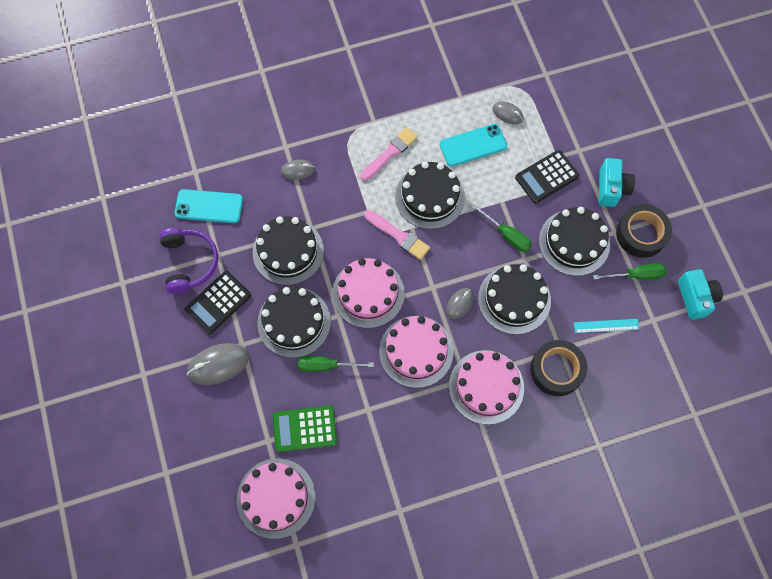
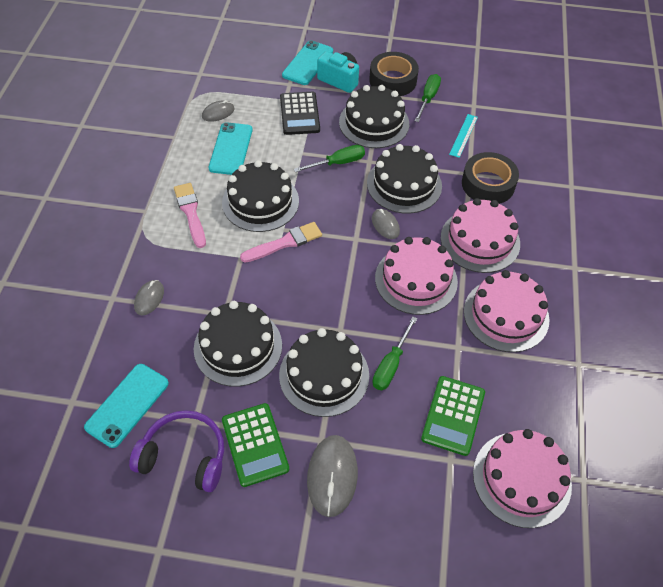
camera: 65 degrees left, 15 degrees down
black calculator [185,271,251,334] -> green calculator [222,403,289,487]
pink cake [332,258,405,328] -> pink cake moved to [464,270,549,352]
turquoise camera [678,269,723,320] -> none
none -> turquoise phone [282,40,333,85]

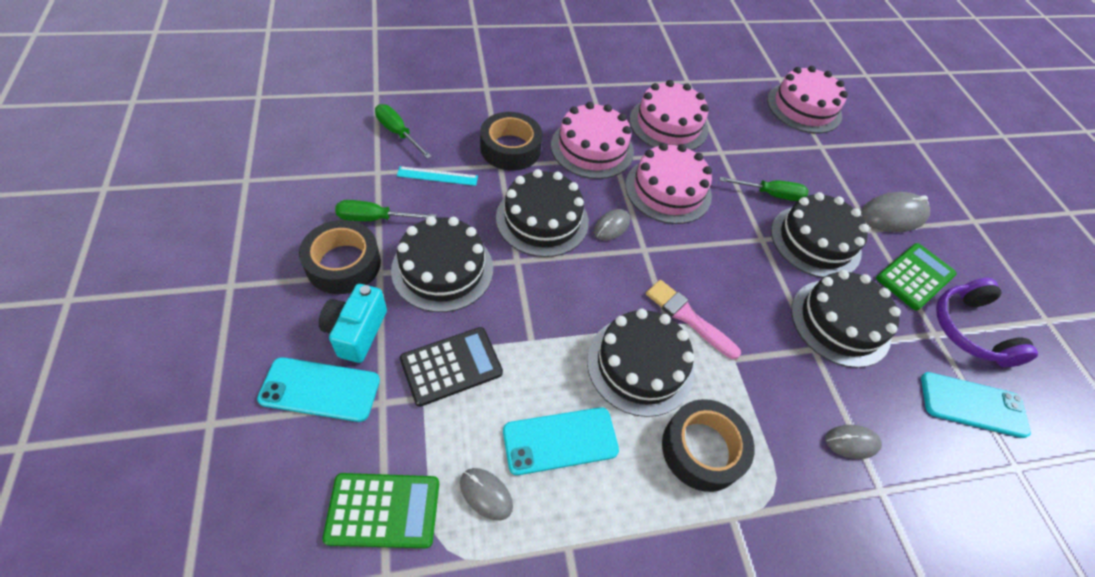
camera: 115 degrees left, 0 degrees up
pink brush [174,183,206,248] -> black tape [662,399,755,492]
green screwdriver [294,145,365,172] -> green screwdriver moved to [375,104,432,159]
green calculator [421,376,485,456] -> green calculator moved to [322,473,439,548]

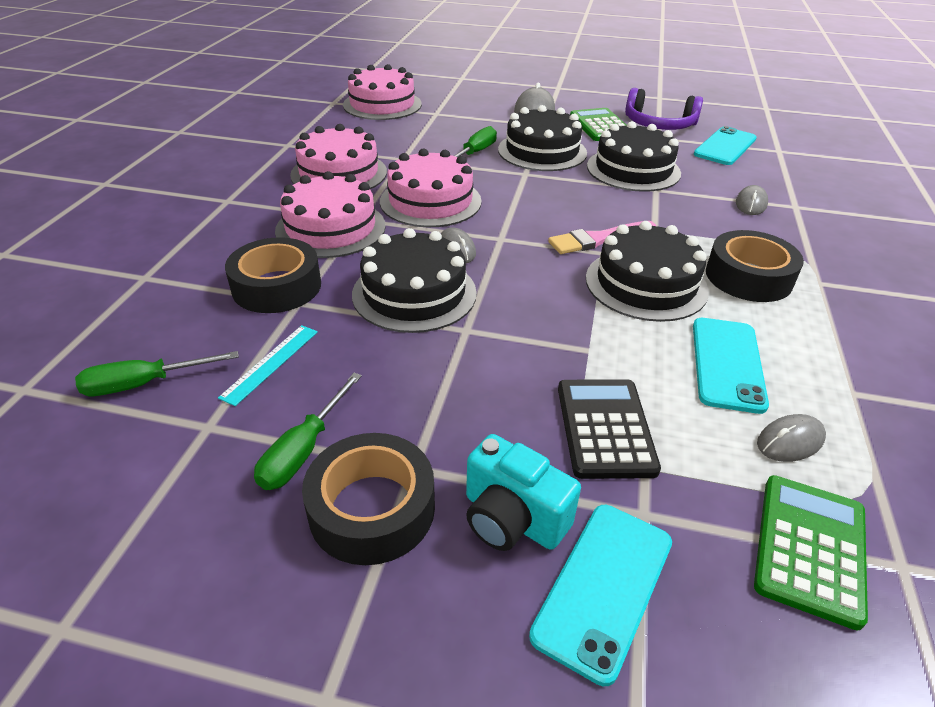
camera: 60 degrees left, 15 degrees down
black cake [391,216,493,312] -> none

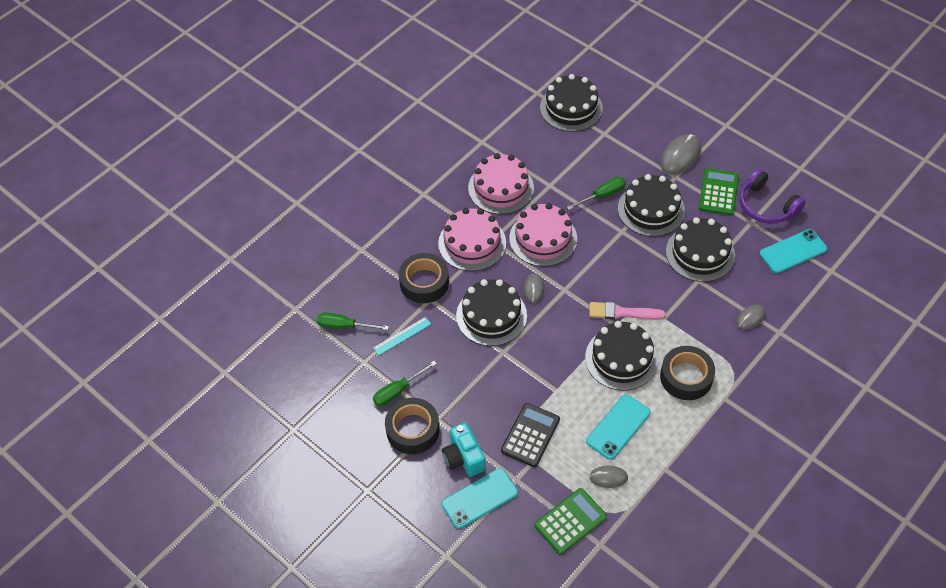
camera: 30 degrees right, 15 degrees up
pink cake [343,64,422,120] -> black cake [540,74,603,132]

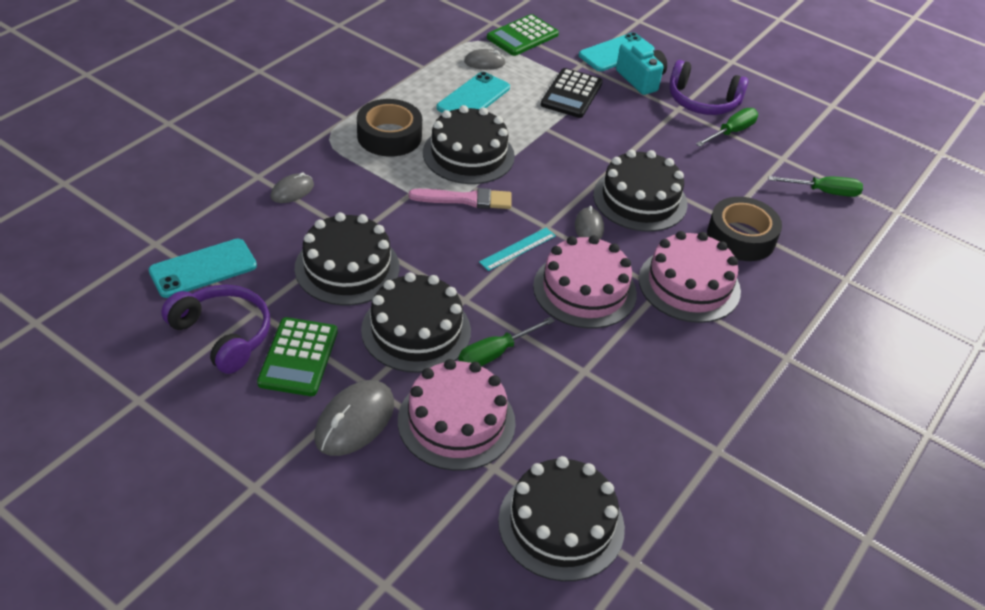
camera: 170 degrees right, 10 degrees down
turquoise ruler [373,317,431,355] -> turquoise ruler moved to [479,228,556,271]
black tape [385,398,439,454] -> purple headphones [669,60,748,115]
pink cake [468,153,534,214] -> pink cake moved to [398,359,516,471]

